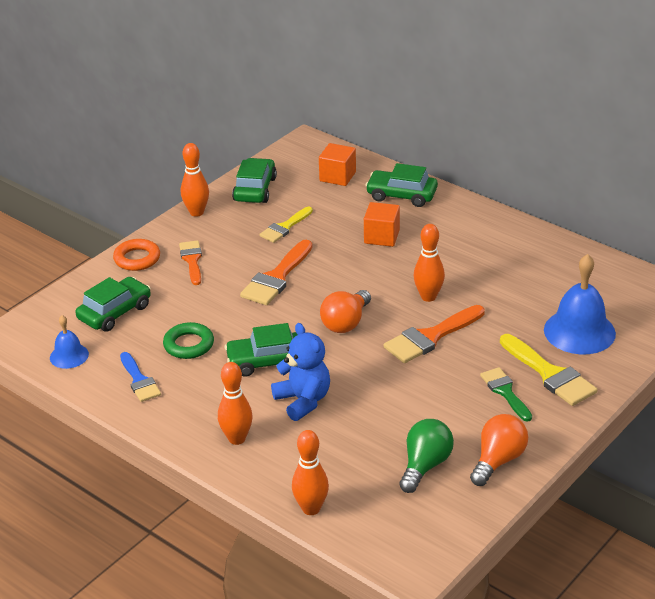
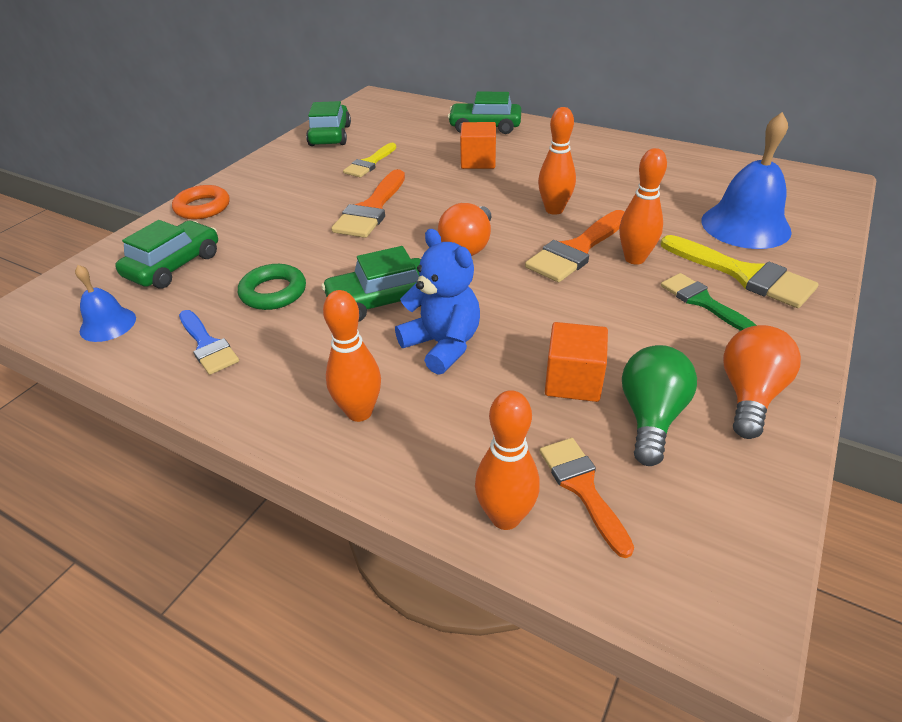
camera: 10 degrees left, 5 degrees up
orange brush [179,240,202,285] -> orange brush moved to [540,438,634,558]
orange bowling pin [181,143,209,217] -> orange bowling pin moved to [619,148,667,265]
orange cube [319,143,356,186] -> orange cube moved to [545,322,608,402]

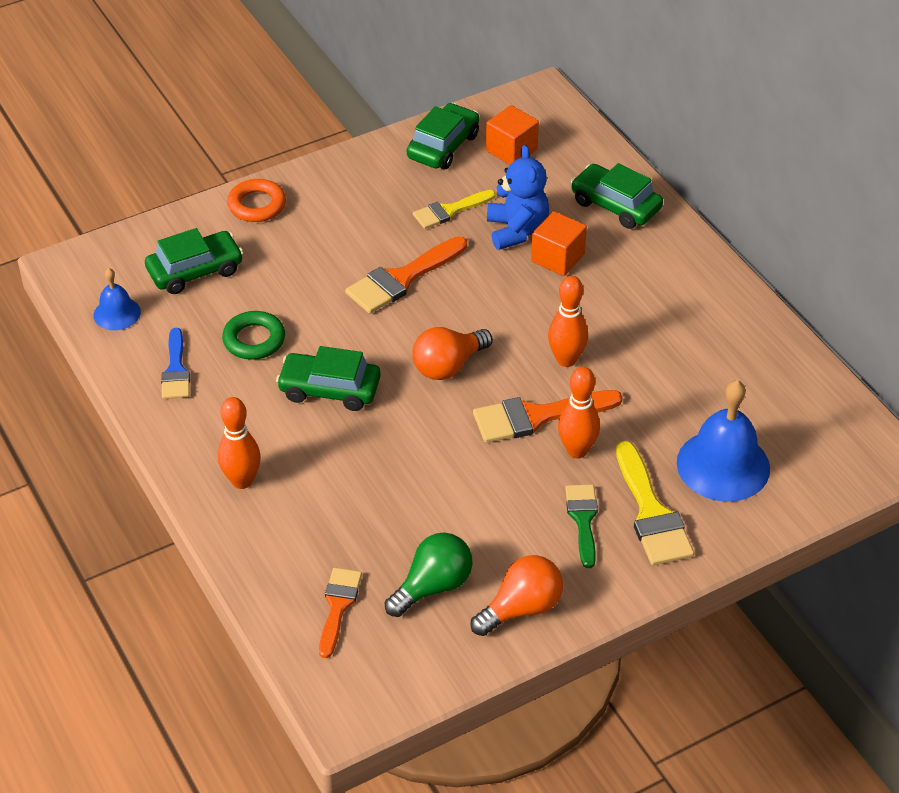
camera: 30 degrees right, 5 degrees up
blue teddy bear [395,229,480,375] -> blue teddy bear moved to [487,145,549,250]
orange bowling pin [475,390,540,530] -> none
orange cube [545,322,608,402] -> orange cube moved to [486,105,539,165]

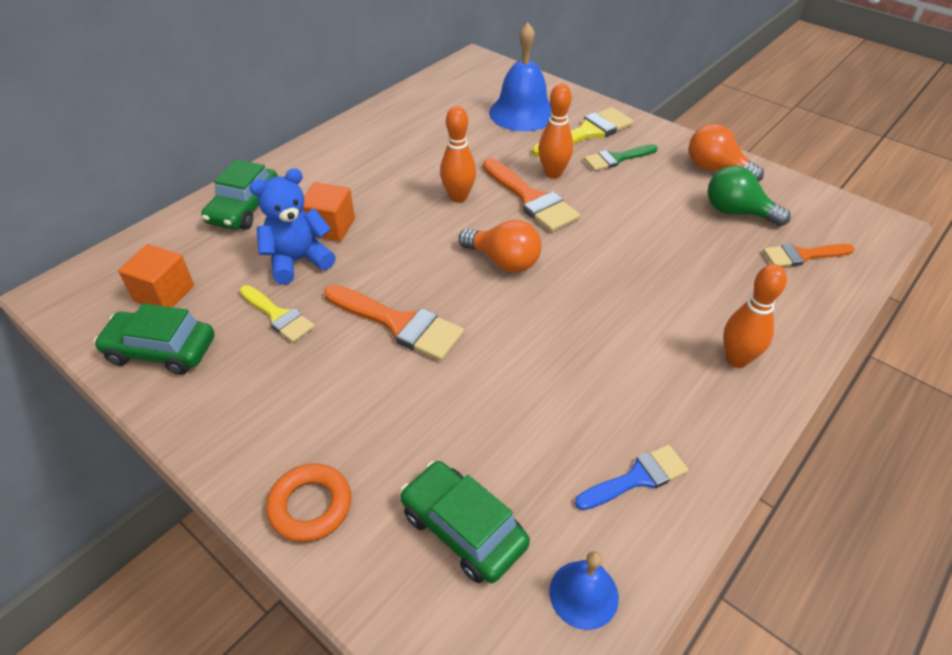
camera: 110 degrees left, 0 degrees up
green ring [222,311,285,360] -> none
green car [276,346,381,411] -> none

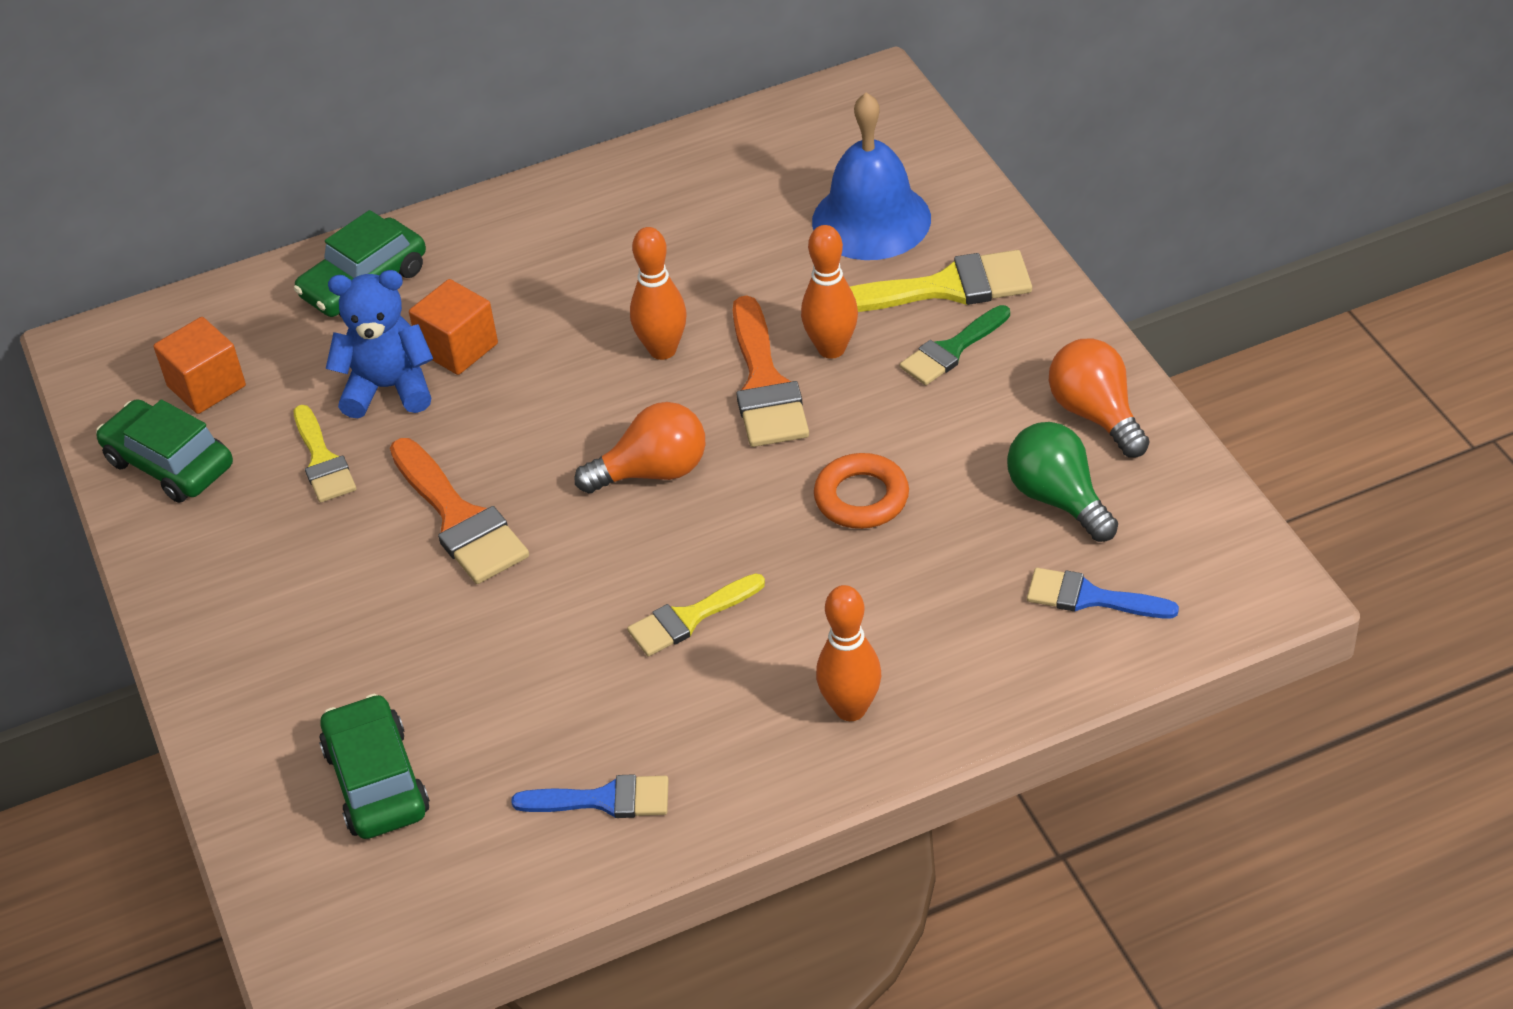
camera: 30 degrees right, 0 degrees up
orange ring [266,463,351,542] -> orange ring moved to [814,453,909,529]
orange light bulb [459,220,542,273] -> orange light bulb turned 75 degrees counterclockwise [575,402,705,493]
blue bell [549,551,619,630] -> none
green brush [584,144,658,171] -> green brush turned 45 degrees counterclockwise [900,305,1010,385]
orange brush [763,244,855,267] -> blue brush [1027,568,1179,619]
none -> yellow brush [627,573,765,656]

